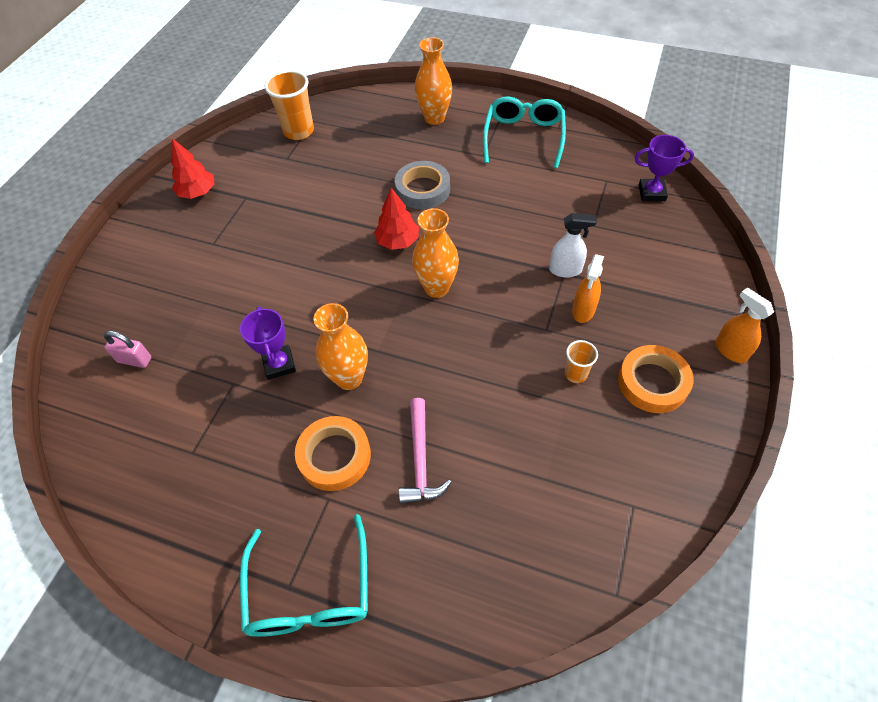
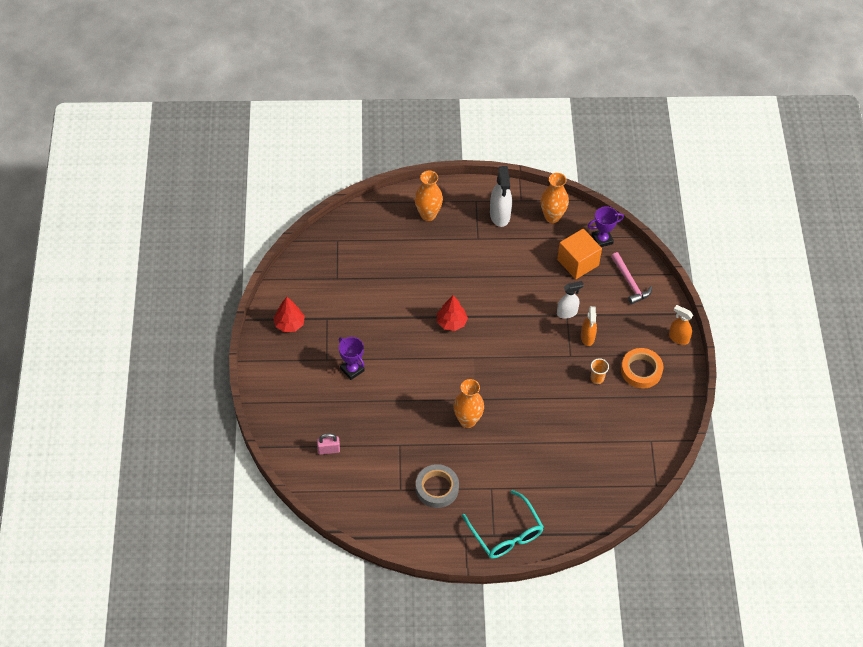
camera: 25 degrees left, 0 degrees up
purple trophy [240,306,296,380] -> purple trophy moved to [339,337,365,380]
orange cup [264,70,314,140] -> none
orange tape [295,416,371,491] -> none
grey tape [395,161,450,209] -> grey tape moved to [416,464,459,508]
pink hammer [399,398,452,504] -> pink hammer moved to [611,252,652,304]
orange vase [412,208,459,298] -> orange vase moved to [541,173,569,223]
turquoise glasses [483,96,566,168] -> white spray bottle [490,166,512,227]
none -> orange cube [557,229,602,279]

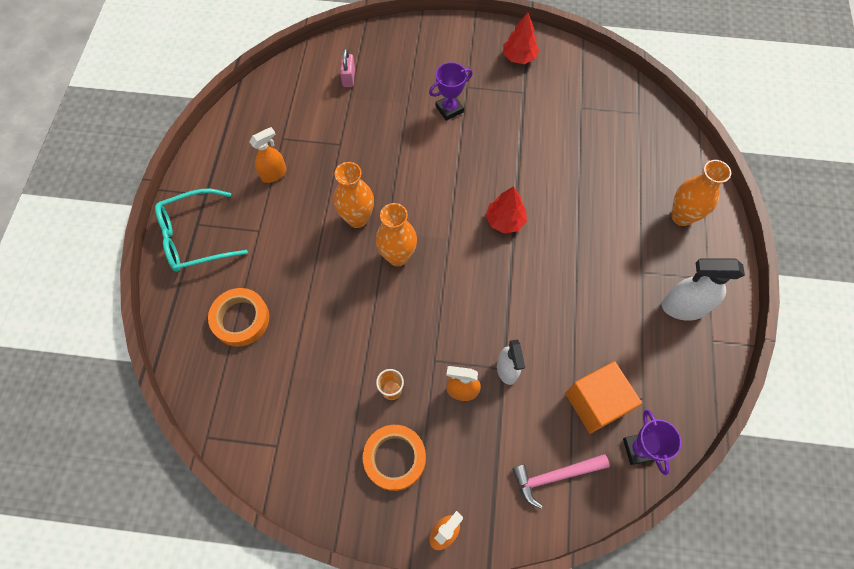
camera: 100 degrees right, 10 degrees up
grey tape [416,464,459,508] -> orange spray bottle [249,127,286,183]
orange vase [541,173,569,223] -> orange vase moved to [376,203,417,266]
none -> orange tape [208,288,269,347]

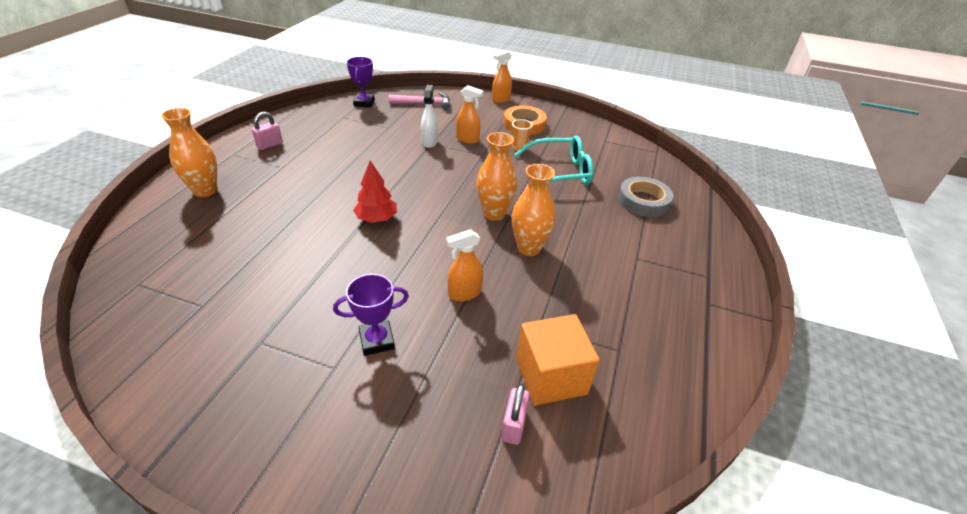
camera: 170 degrees left, 25 degrees down
turquoise glasses [155,189,248,272] -> turquoise glasses moved to [515,136,593,185]
orange tape [208,288,269,347] -> grey tape [618,177,673,217]
orange spray bottle [249,127,286,183] -> orange spray bottle moved to [446,229,483,301]
red tree [503,12,539,64] -> none
orange cube [565,361,642,434] -> orange cube moved to [516,314,600,406]
white spray bottle [662,258,745,321] -> pink padlock [252,112,283,150]

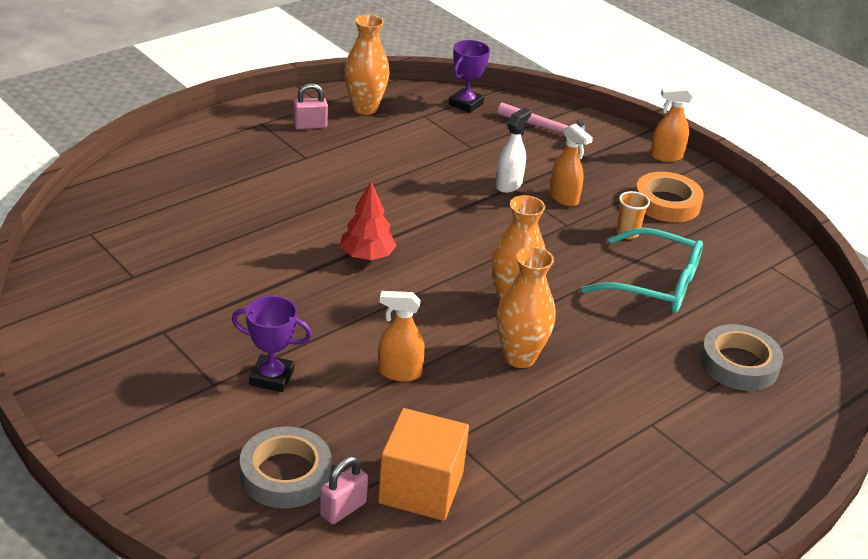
camera: 30 degrees right, 5 degrees down
orange vase [161,108,217,197] -> orange vase moved to [345,15,390,115]
none -> grey tape [240,427,332,508]

